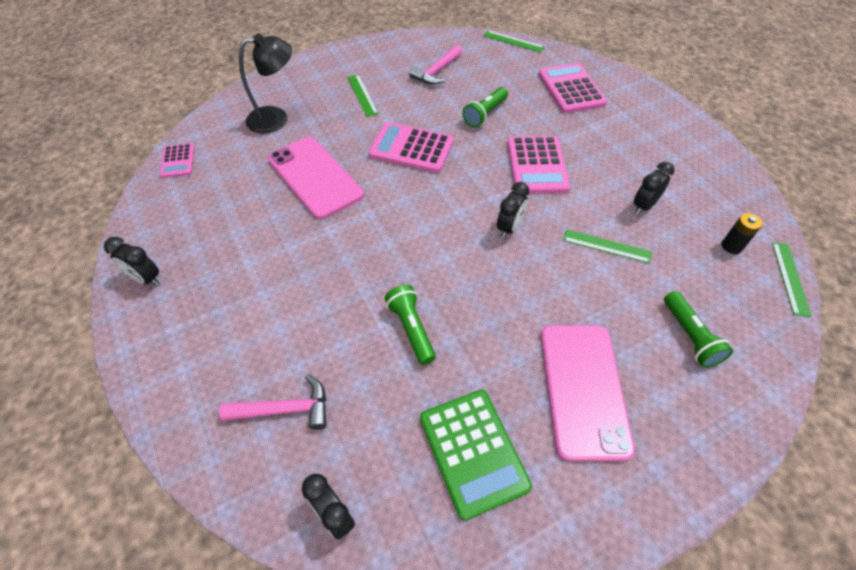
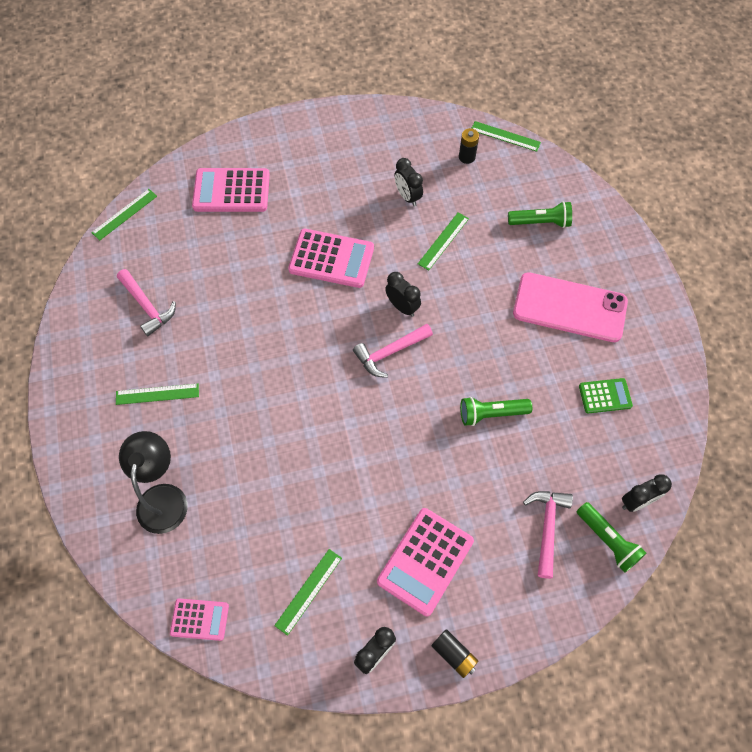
camera: 75 degrees left, 10 degrees up
pink phone [268,137,364,219] -> none
pink calculator [369,122,454,173] -> pink calculator moved to [377,508,474,616]
green calculator [420,390,532,520] -> green calculator [579,378,633,414], size x0.57
green flashlight [462,87,508,127] -> green flashlight moved to [577,502,646,573]
none -> green ruler [274,549,342,636]
none -> pink hammer [353,324,433,378]
none -> black battery [431,629,478,678]

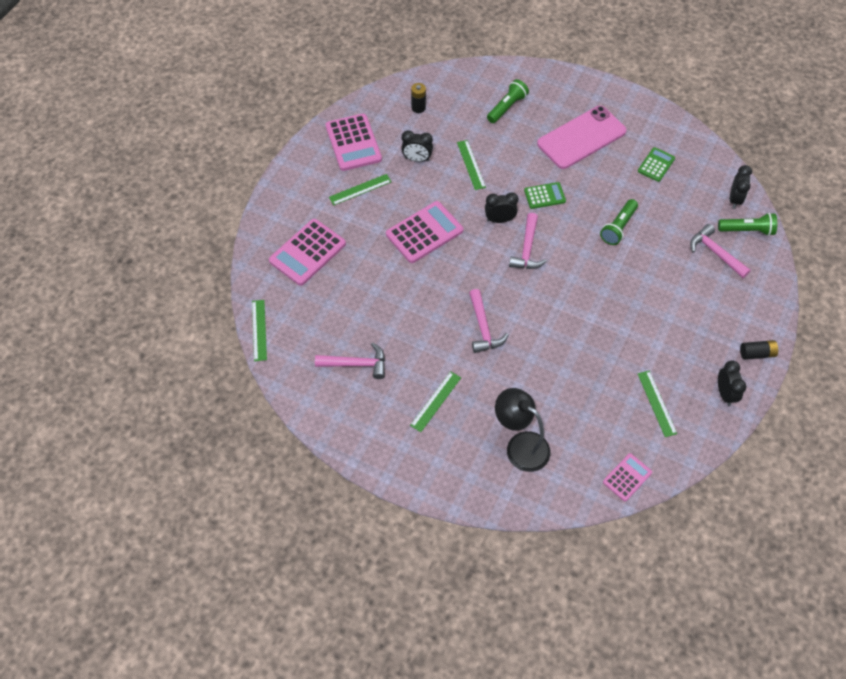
camera: 50 degrees left, 5 degrees down
pink calculator [377,508,474,616] -> pink calculator moved to [325,114,382,171]
green ruler [472,121,541,152] -> green ruler moved to [329,174,391,205]
none -> pink hammer [469,289,509,353]
none -> green calculator [524,182,566,209]

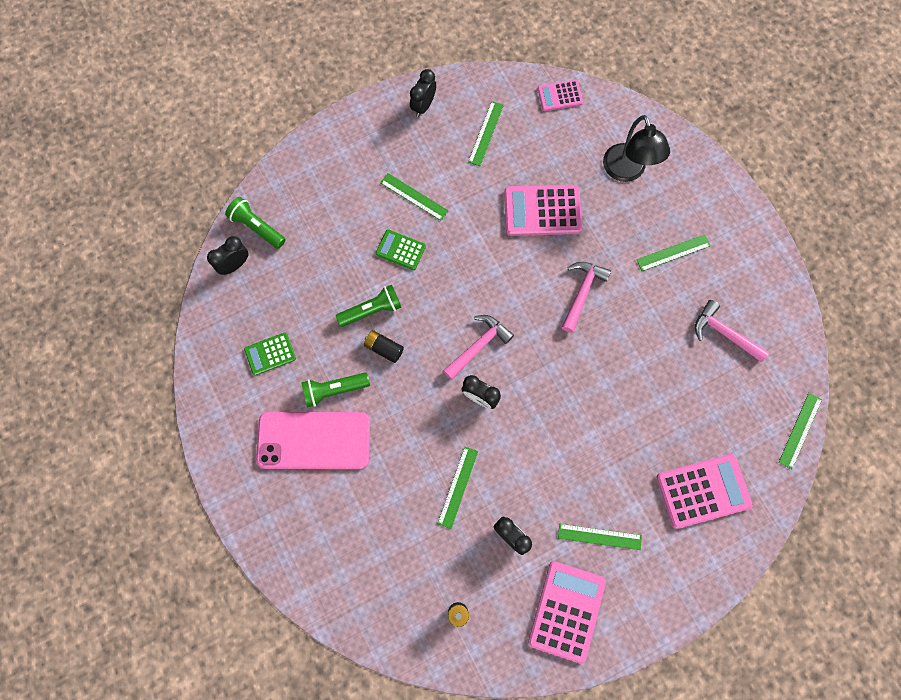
camera: 145 degrees left, 15 degrees up
pink calculator [386,201,463,263] -> pink calculator moved to [504,185,582,236]
green flashlight [487,79,529,123] -> green flashlight moved to [301,373,370,407]
green calculator [524,182,566,209] -> green calculator moved to [376,229,426,270]
pink hammer [690,224,751,278] -> none
black battery [740,340,778,360] -> black battery moved to [364,330,404,363]
none -> green ruler [380,173,449,221]

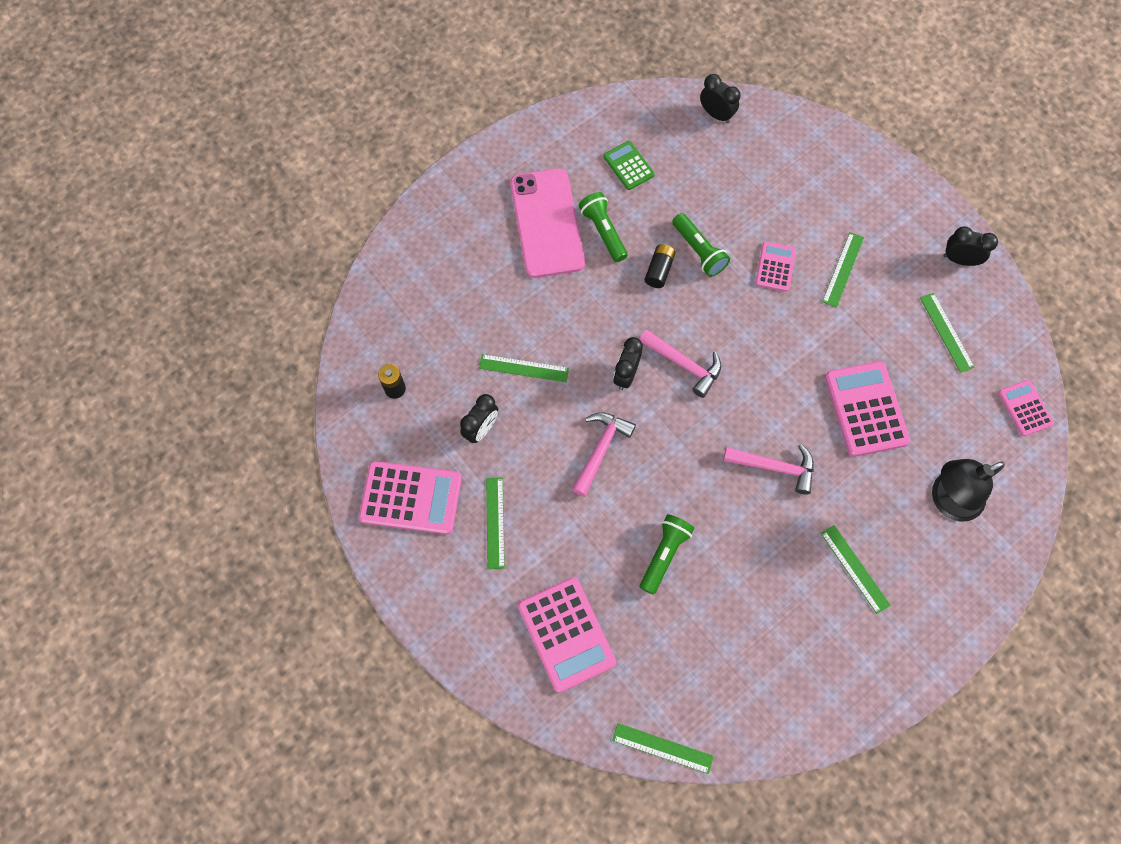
camera: 80 degrees right, 5 degrees down
green flashlight [225,197,286,249] -> green flashlight moved to [640,514,695,595]
green calculator [376,229,426,270] -> pink calculator [755,242,796,292]
green ruler [468,101,504,166] -> green ruler turned 60 degrees clockwise [920,293,975,373]
pink hammer [695,300,769,362] -> pink hammer moved to [572,412,636,497]

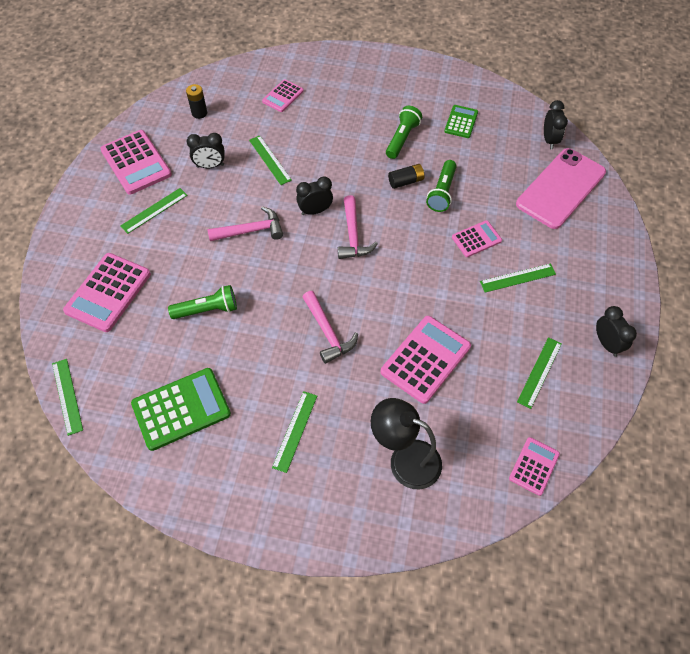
camera: 50 degrees right, 10 degrees down
pink phone [510,168,585,278] -> pink phone moved to [516,148,606,229]
none -> green calculator [131,368,231,451]
none -> pink calculator [262,79,304,112]

